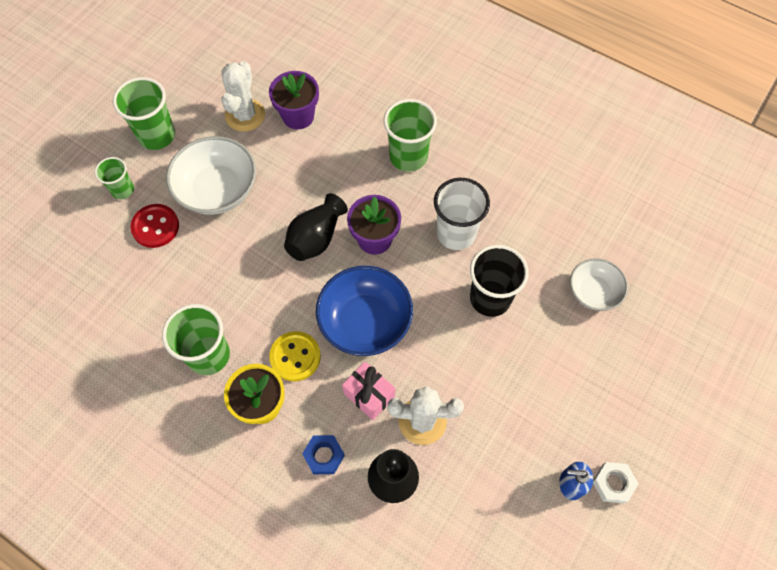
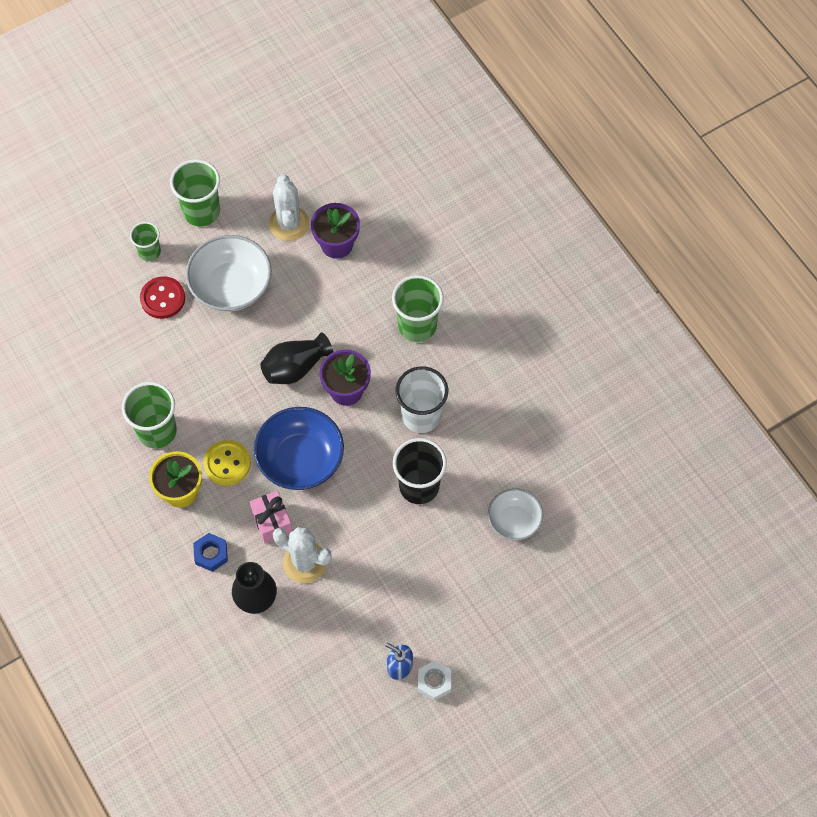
camera: 25 degrees right, 0 degrees up
white cactus [221,61,265,132] -> white cactus turned 45 degrees counterclockwise [269,174,309,241]

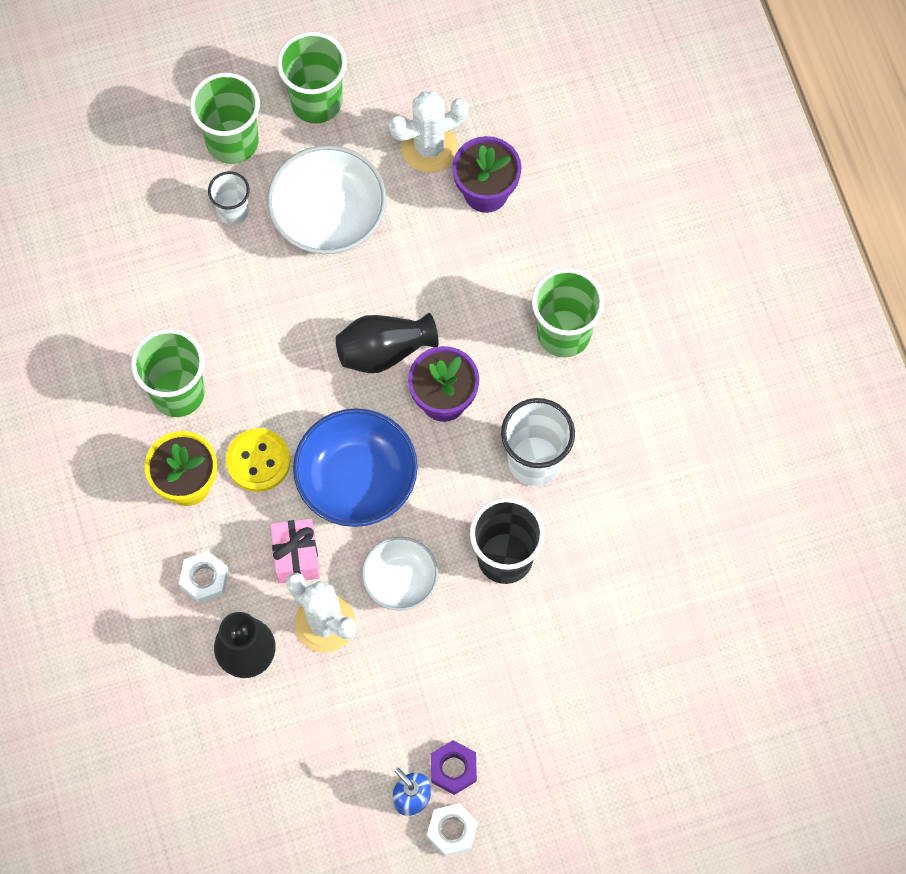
camera: 15 degrees right, 5 degrees up
green cup [130,222,161,261] -> green cup [190,73,260,164], size x1.68
red button [140,276,185,319] -> white cup [208,171,250,225]
blue nut [193,533,228,572] -> white nut [179,551,229,604]
white cactus [269,174,309,241] -> white cactus turned 60 degrees clockwise [389,91,469,172]
white bowl [488,488,543,541] -> white bowl moved to [362,537,438,611]
none -> purple nut [431,740,477,795]

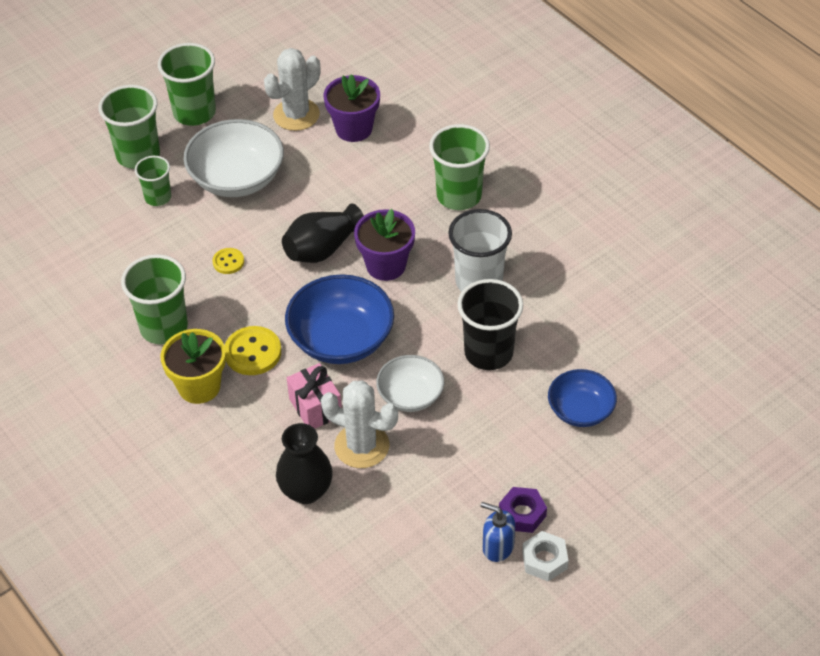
camera: 20 degrees left, 20 degrees down
white nut [179,551,229,604] -> none
white cup [208,171,250,225] -> green cup [135,156,171,206]
none -> yellow button [213,248,244,274]
none -> blue bowl [548,369,617,427]

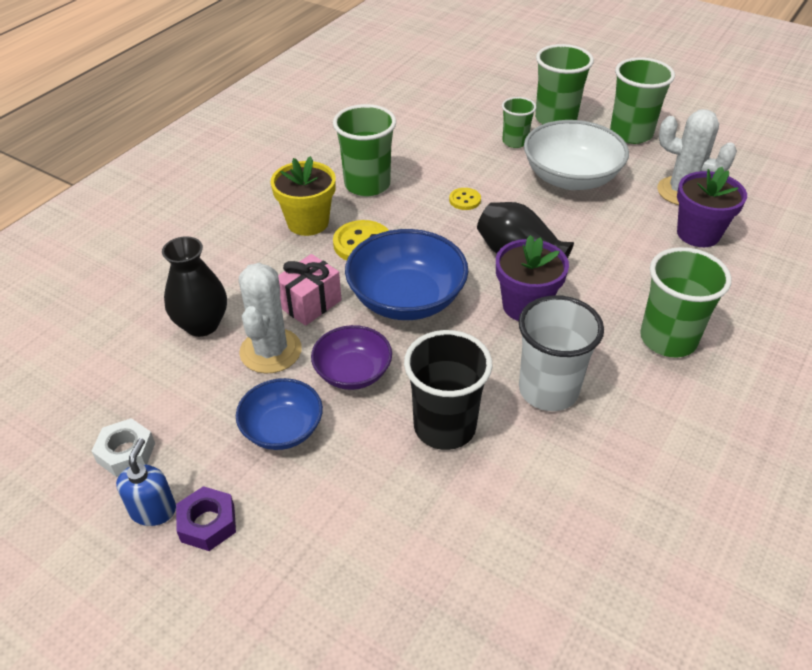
camera: 70 degrees right, 5 degrees down
white bowl [376,355,444,412] -> purple bowl [311,325,392,390]
white nut [522,531,568,581] -> white nut moved to [92,418,155,477]
blue bowl [548,369,617,427] -> blue bowl moved to [236,378,323,450]

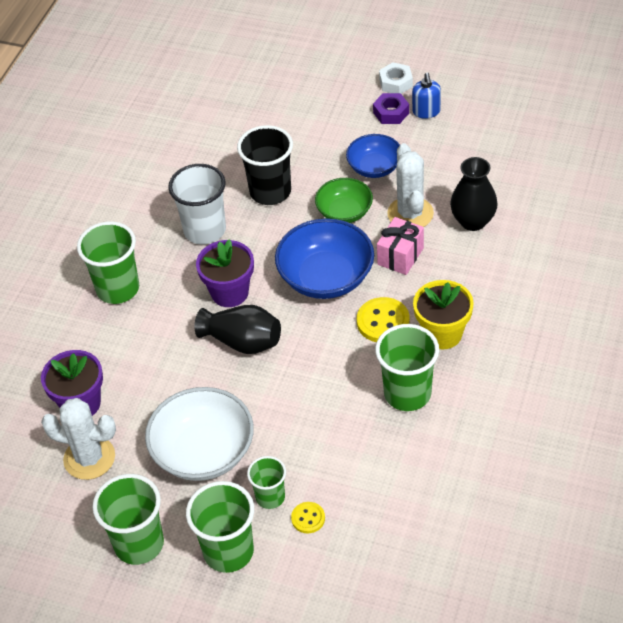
camera: 170 degrees right, 5 degrees up
white nut [92,418,155,477] -> white nut moved to [379,62,413,94]
purple bowl [311,325,392,390] -> green bowl [315,178,373,223]
yellow button [449,188,481,210] -> yellow button moved to [291,502,325,533]

